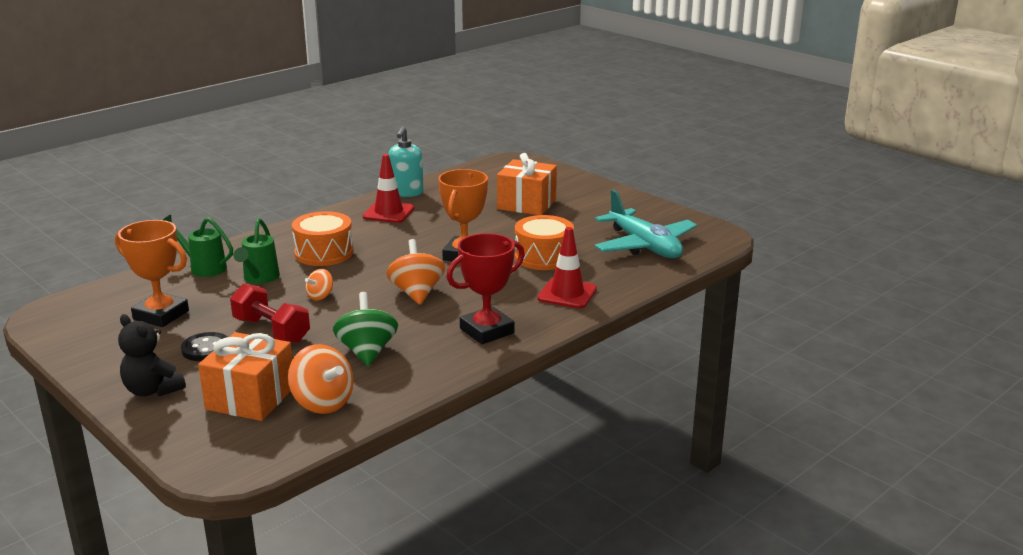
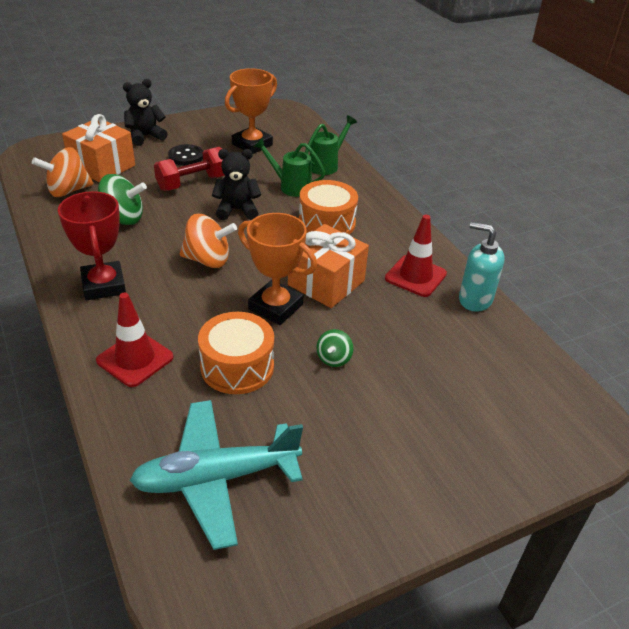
camera: 105 degrees right, 15 degrees up
orange spinning top [305,269,333,301] -> black teddy bear [212,149,261,220]
orange gift [497,153,557,215] -> orange gift moved to [288,224,369,308]
none -> green spinning top [316,329,353,367]

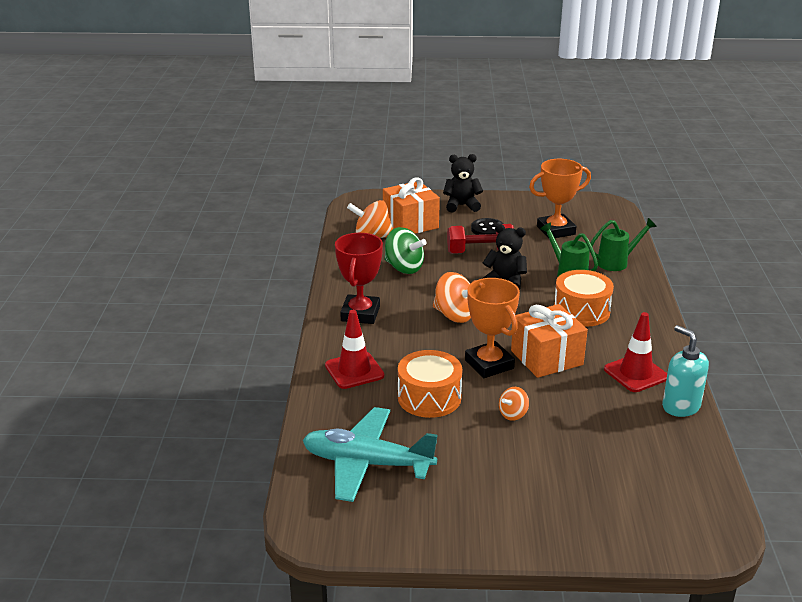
camera: 30 degrees right, 10 degrees down
green spinning top [316,329,353,367] -> orange spinning top [499,387,529,421]

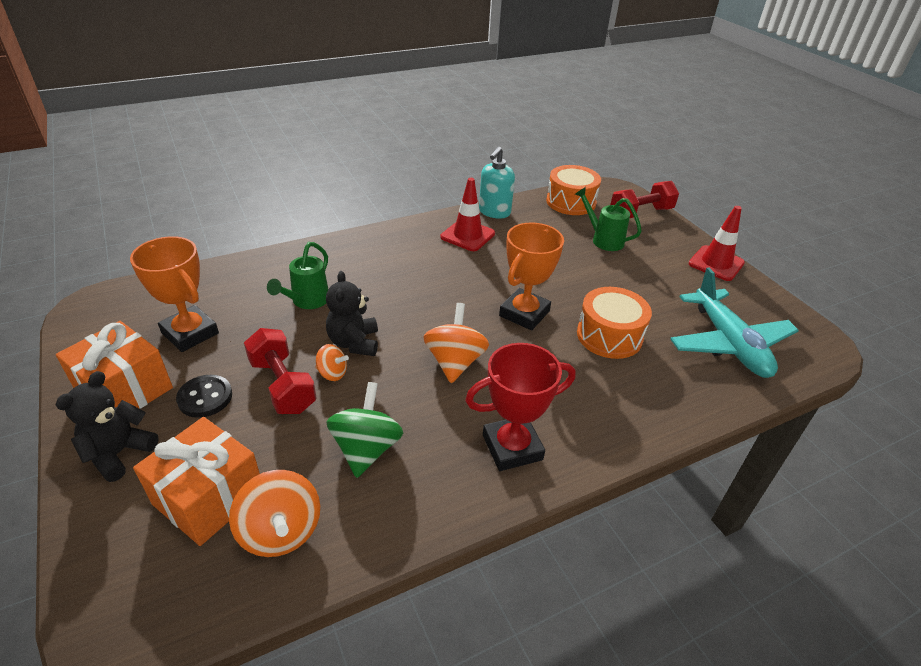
camera: 120 degrees left, 10 degrees up
red traffic cone [325,310,385,389] -> red traffic cone moved to [689,206,745,281]
black teddy bear [443,154,483,212] -> black teddy bear turned 60 degrees clockwise [56,371,159,482]
orange spinning top [499,387,529,421] -> orange spinning top moved to [315,344,349,381]
orange gift [511,304,588,378] -> orange gift moved to [56,321,173,409]
orange drum [554,270,614,327] -> orange drum moved to [546,165,601,215]
green watering can [590,218,657,271] -> green watering can moved to [575,187,642,251]
none -> red dumbbell [610,181,679,218]

